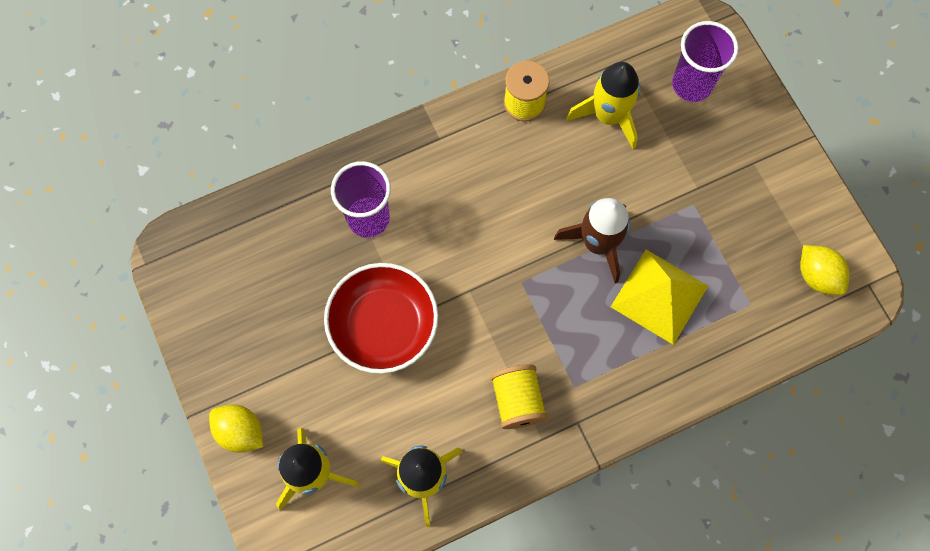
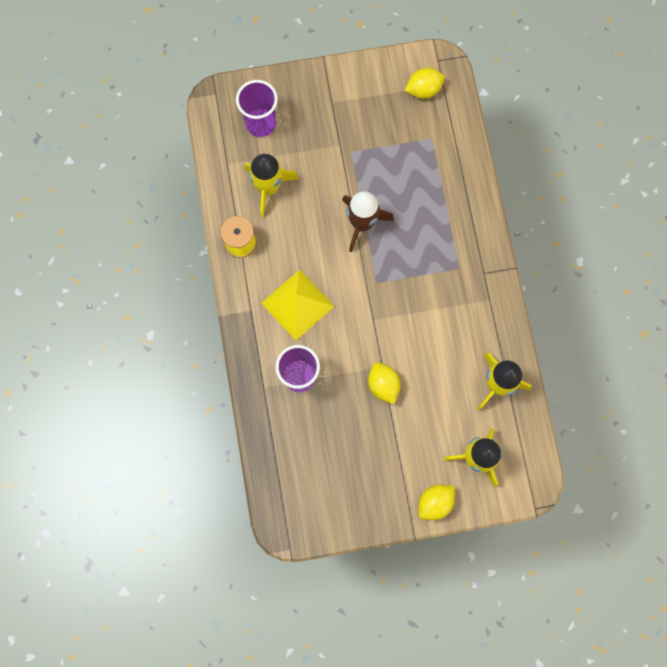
camera: 75 degrees left, 5 degrees up
red bowl [324,263,438,374] -> yellow lemon [368,362,401,404]
yellow spool [490,364,548,429] -> none
yellow pyramid [611,250,708,345] -> yellow pyramid moved to [261,269,334,340]

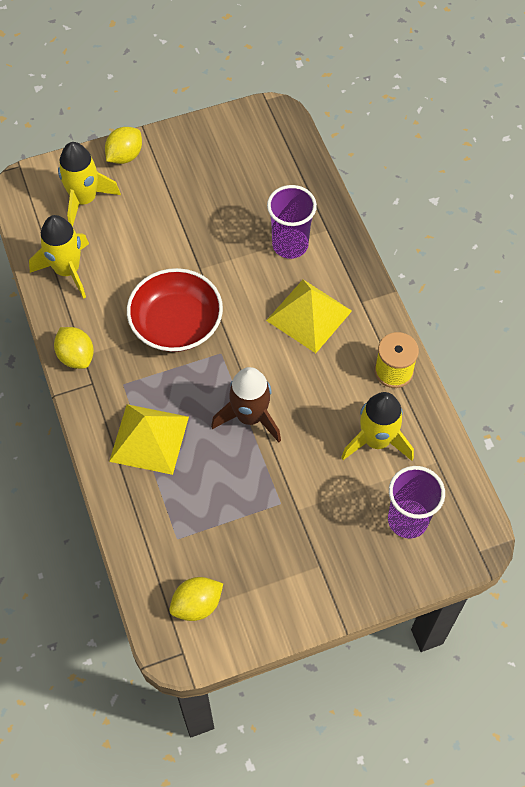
camera: 170 degrees right, 15 degrees down
yellow lemon [368,362,401,404] -> yellow lemon moved to [54,327,94,369]
none -> yellow pyramid [109,404,189,475]
none -> red bowl [127,268,223,352]

